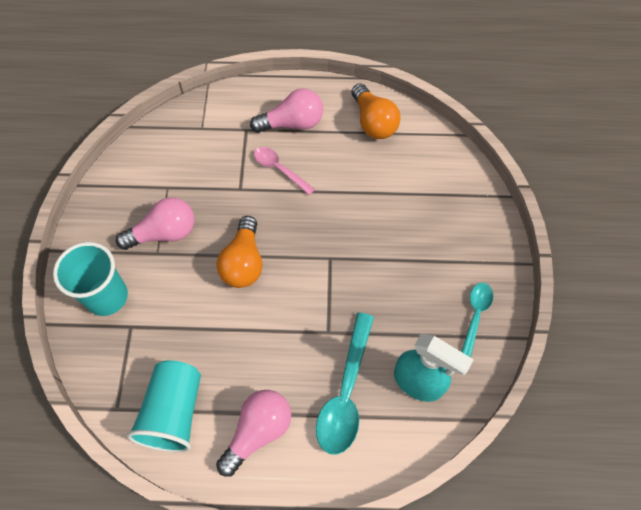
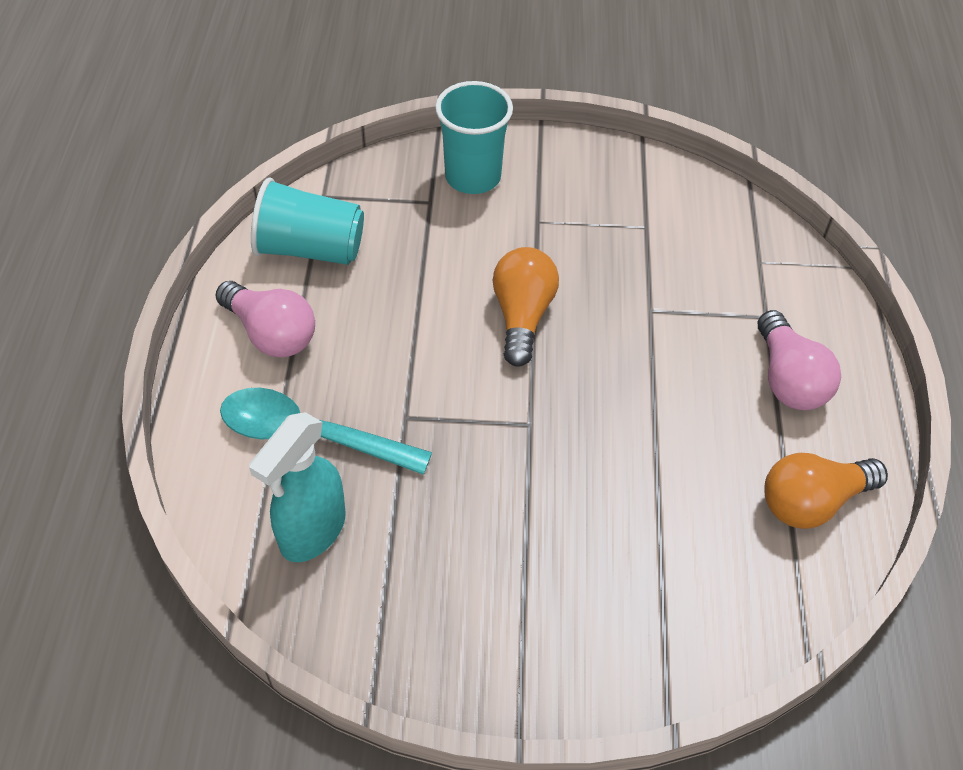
camera: 90 degrees right, 10 degrees down
pink light bulb [116,197,194,250] -> none
orange light bulb [216,216,262,288] -> orange light bulb turned 90 degrees clockwise [493,247,559,366]
pink spoon [254,147,315,195] -> none
turquoise spoon [461,283,493,358] -> none

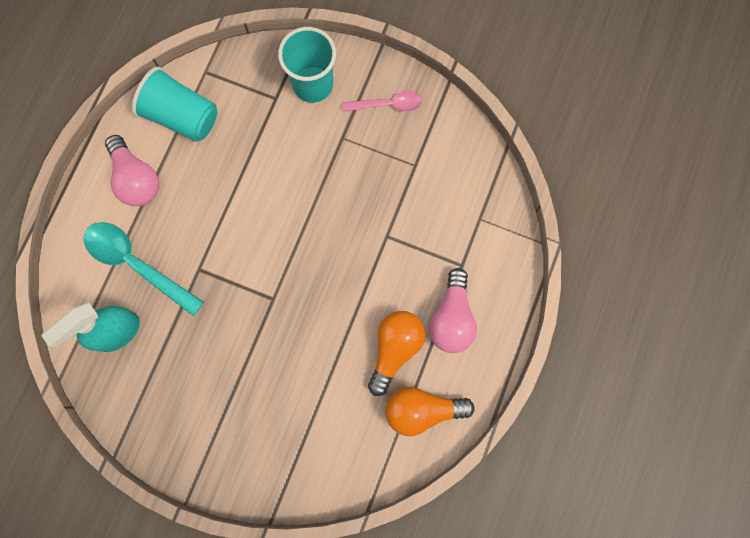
camera: 20 degrees right, 25 degrees up
orange light bulb [493,247,559,366] -> orange light bulb moved to [368,311,425,396]
none -> pink spoon [342,91,422,112]

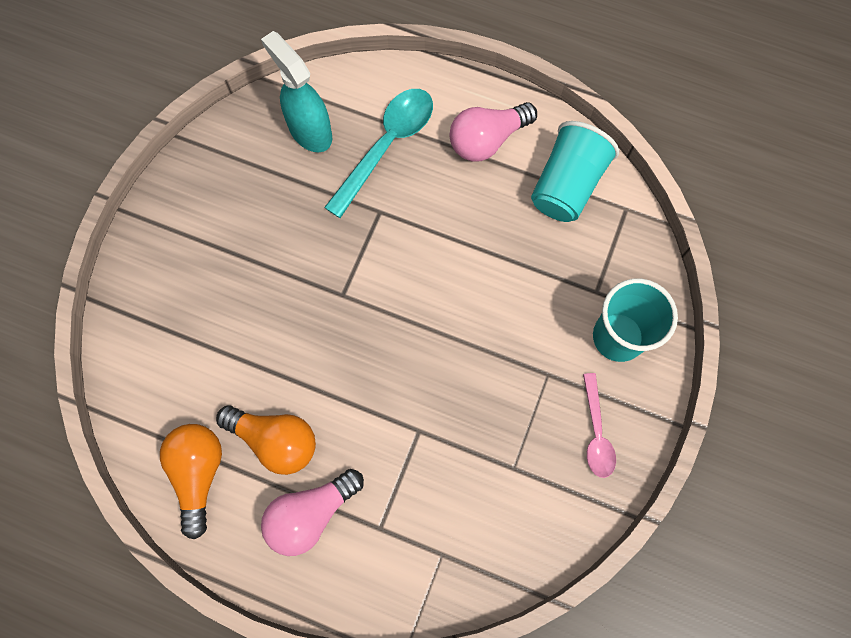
camera: 90 degrees right, 5 degrees down
pink light bulb [429,268,477,353] -> pink light bulb turned 45 degrees counterclockwise [261,469,364,556]

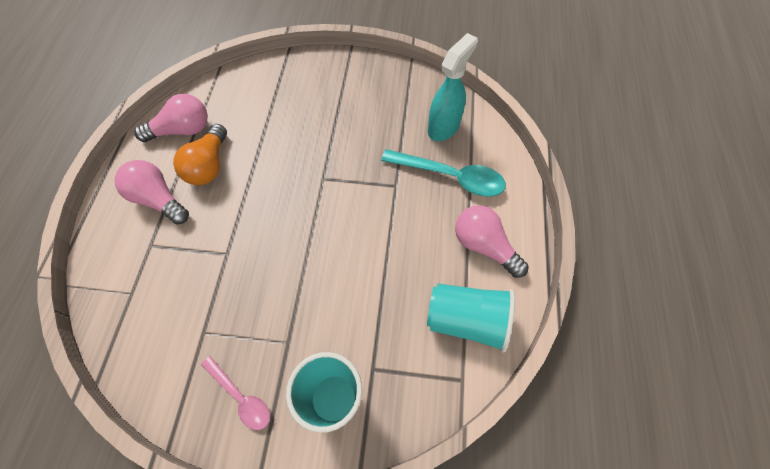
camera: 75 degrees right, 10 degrees down
orange light bulb [160,424,222,540] -> pink light bulb [134,94,208,142]
pink spoon [583,373,616,478] -> pink spoon turned 120 degrees counterclockwise [201,356,270,430]

